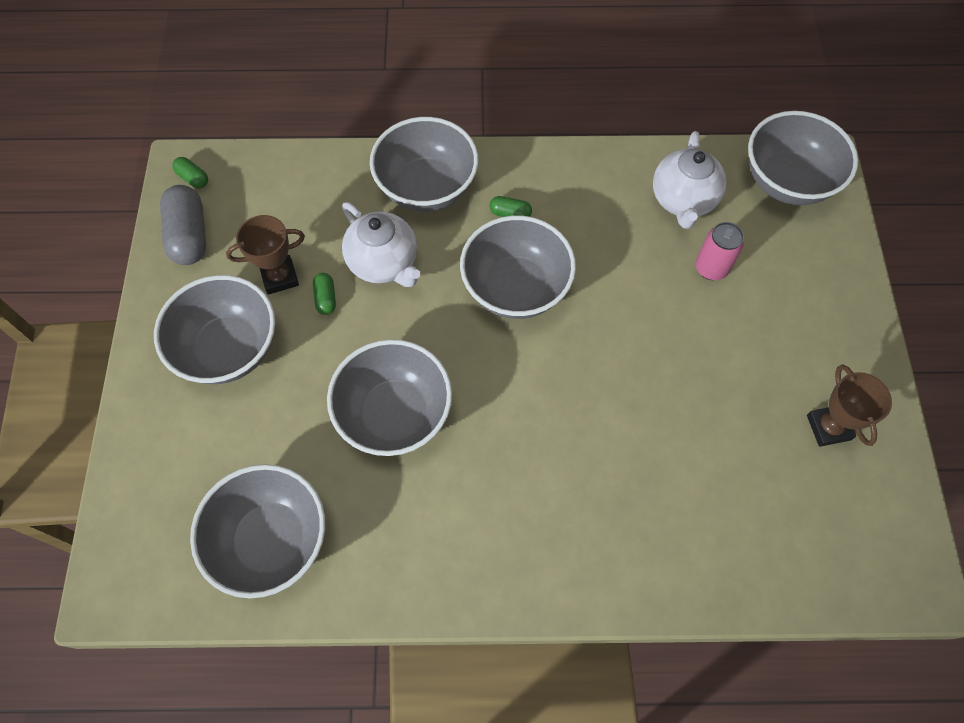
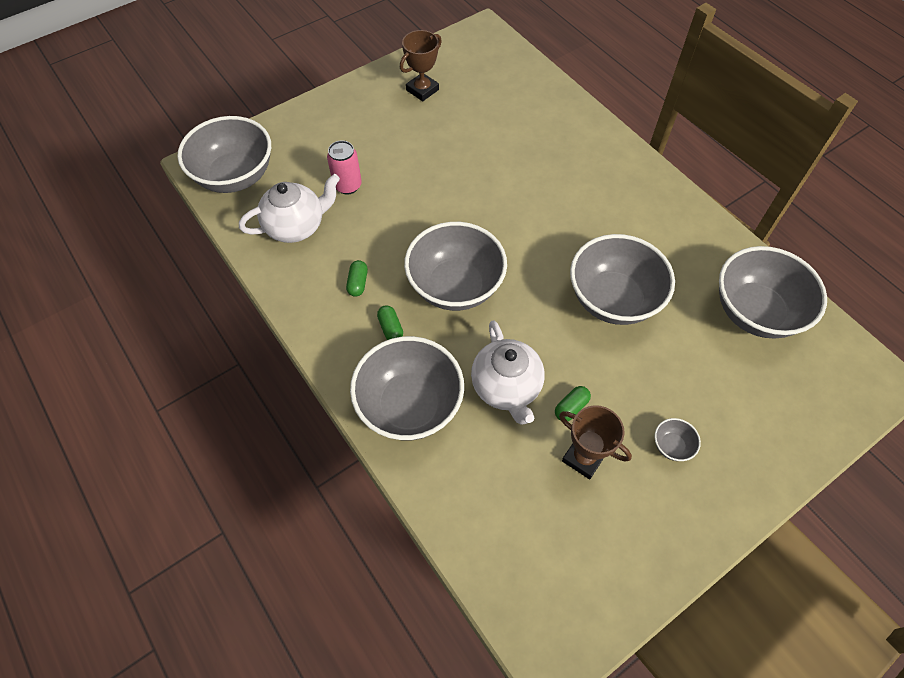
camera: 125 degrees left, 5 degrees down
grey bowl [154,275,275,384] -> grey bowl [654,418,701,461], size x0.40
grey capsule [160,185,206,265] -> none
green capsule [172,157,208,188] -> green capsule moved to [346,260,368,297]
white teapot [342,202,421,287] -> white teapot turned 150 degrees clockwise [471,320,545,425]

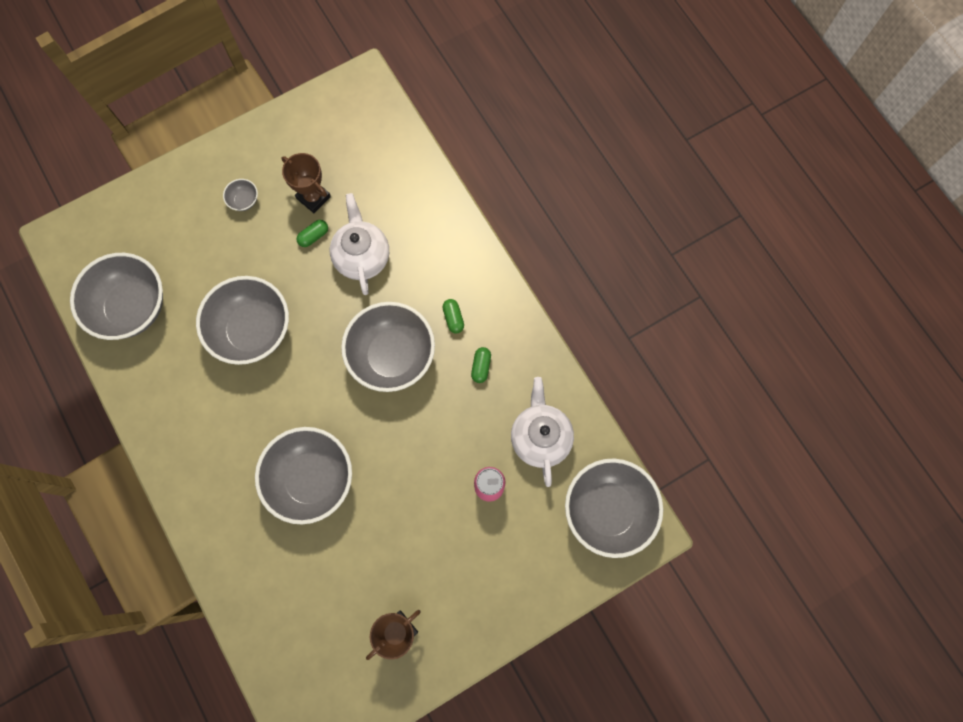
camera: 175 degrees left, 15 degrees up
white teapot [239,174,340,243] -> white teapot turned 105 degrees clockwise [511,377,574,487]
grey bowl [350,336,464,441] -> grey bowl moved to [255,427,352,524]

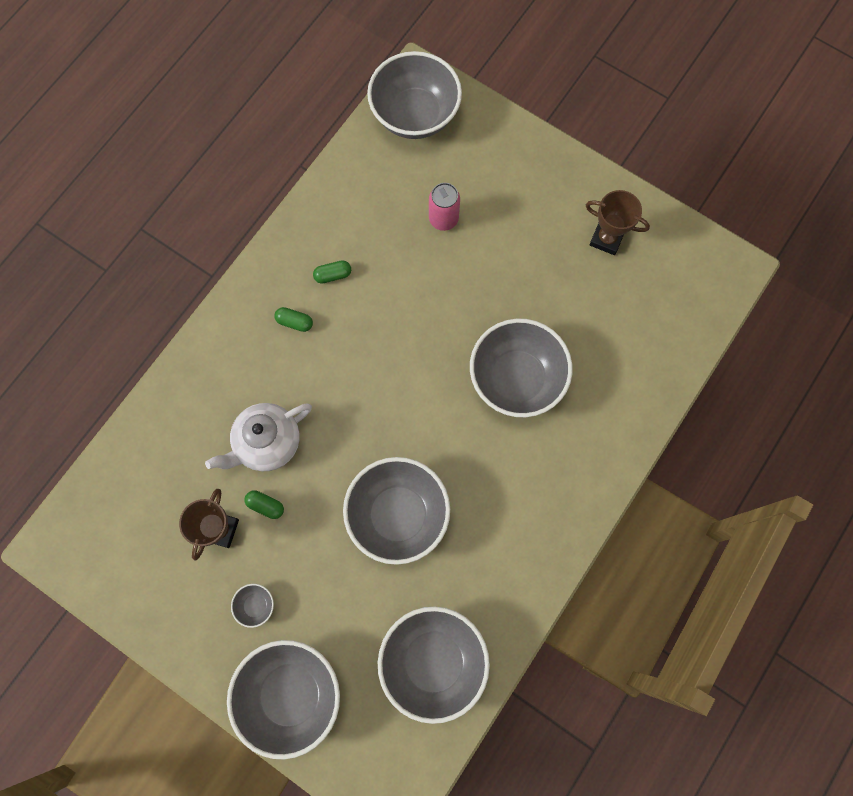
camera: 115 degrees left, 0 degrees up
grey bowl [341,302,435,392] -> grey bowl moved to [227,640,340,759]
green capsule [443,299,464,334] -> green capsule turned 60 degrees clockwise [274,307,313,332]
white teapot [511,377,574,487] -> none

